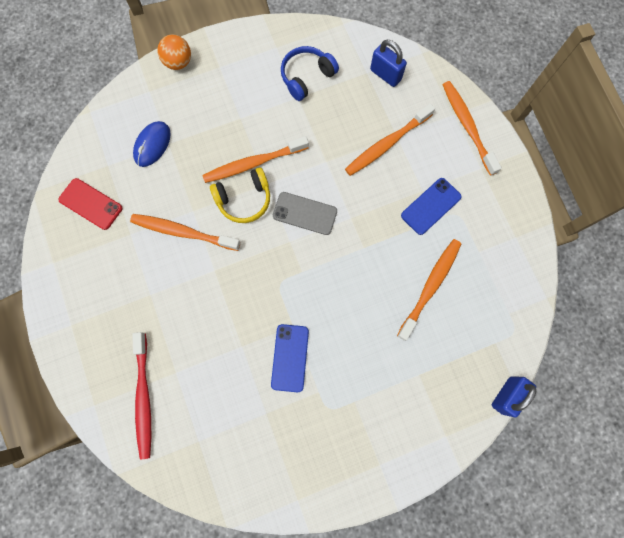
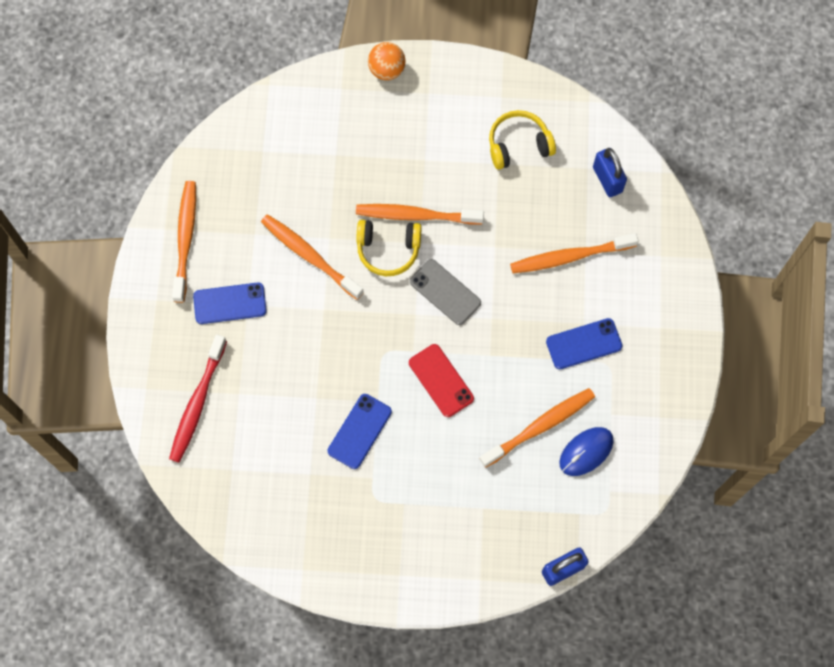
camera: 25 degrees right, 5 degrees down
red phone [58,178,123,230] -> red phone moved to [409,344,474,417]
blue mouse [133,121,171,167] -> blue mouse moved to [559,427,614,476]
blue headphones [281,46,339,101] -> yellow headphones [489,110,556,170]
orange toothbrush [443,81,502,176] -> orange toothbrush moved to [172,181,196,303]
none -> blue phone [193,282,267,324]

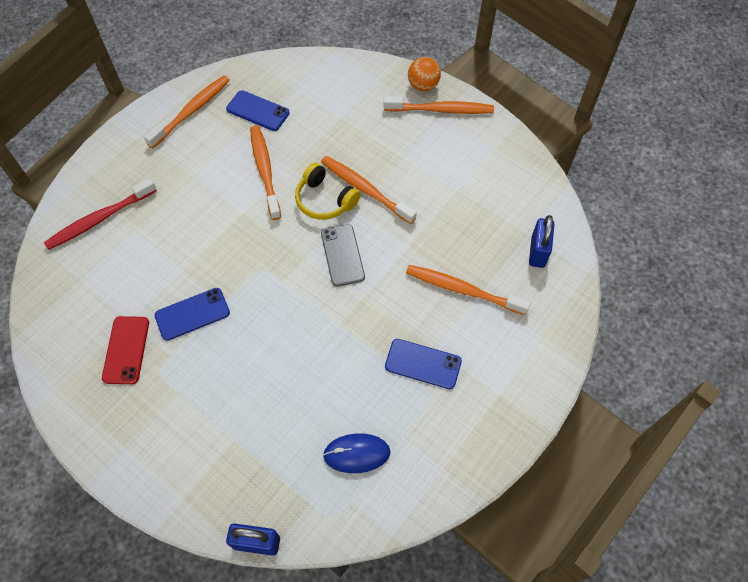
camera: 35 degrees right, 10 degrees down
blue phone [193,282,267,324] -> blue phone moved to [226,90,290,131]
red phone [409,344,474,417] -> red phone moved to [102,316,149,384]
orange toothbrush [480,388,595,468] -> orange toothbrush moved to [384,96,494,114]
yellow headphones [489,110,556,170] -> none

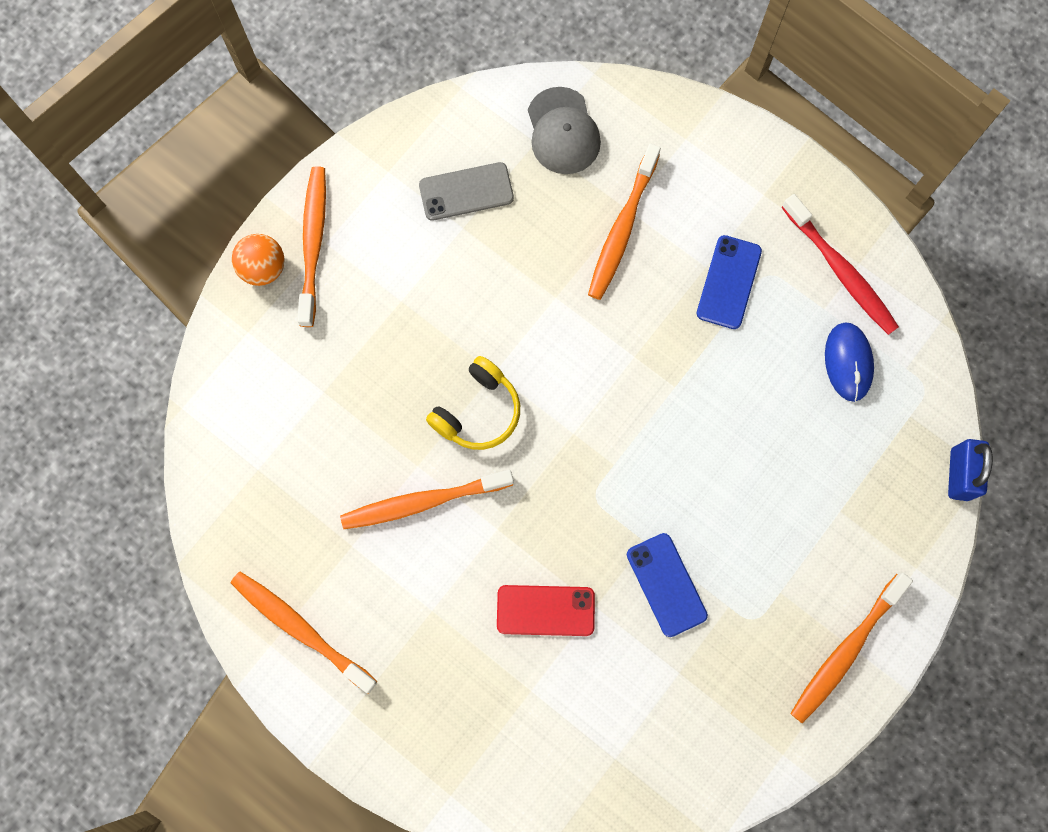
camera: 90 degrees left, 15 degrees up
red toothbrush [44,178,157,250] -> red toothbrush moved to [782,194,899,335]
red phone [102,316,149,384] -> red phone moved to [497,585,595,636]
blue phone [226,90,290,131] -> none
orange toothbrush [321,156,417,224] -> orange toothbrush moved to [790,573,913,723]
grey phone [321,224,365,287] -> grey phone moved to [419,162,514,221]
blue padlock [529,215,554,268] -> grey cap [528,87,601,174]

